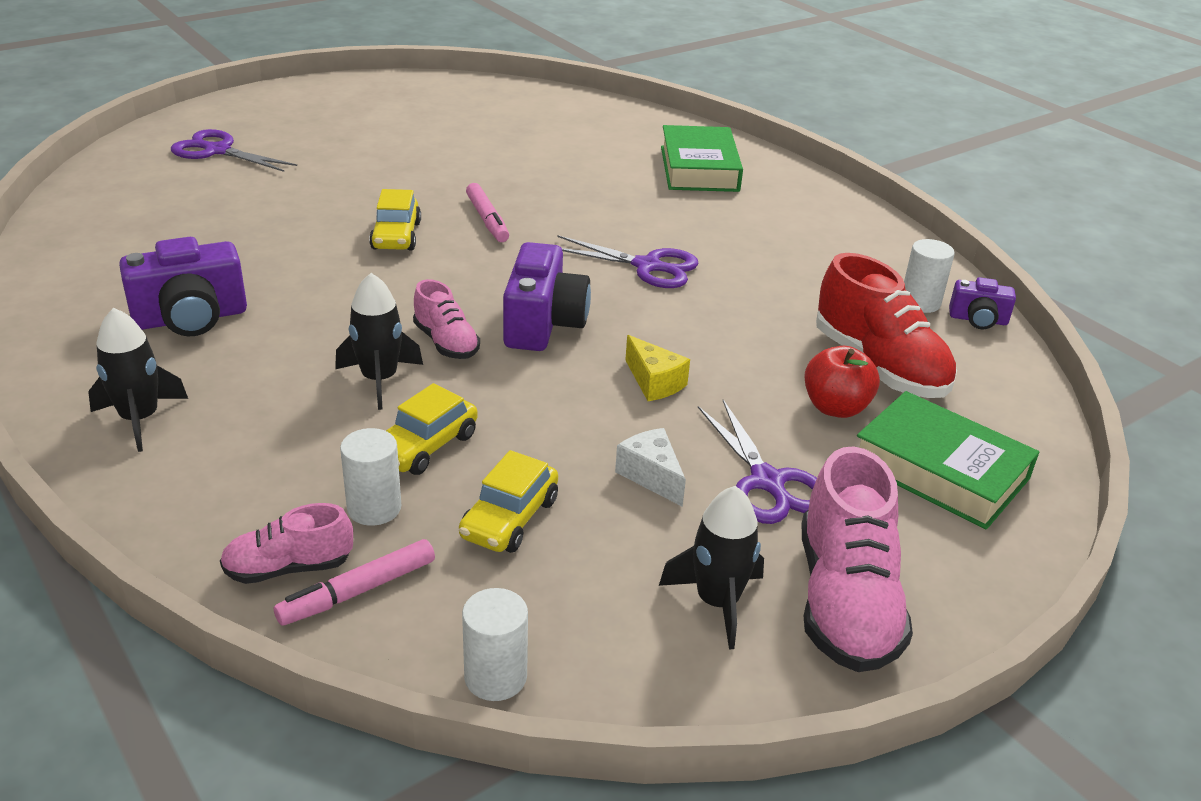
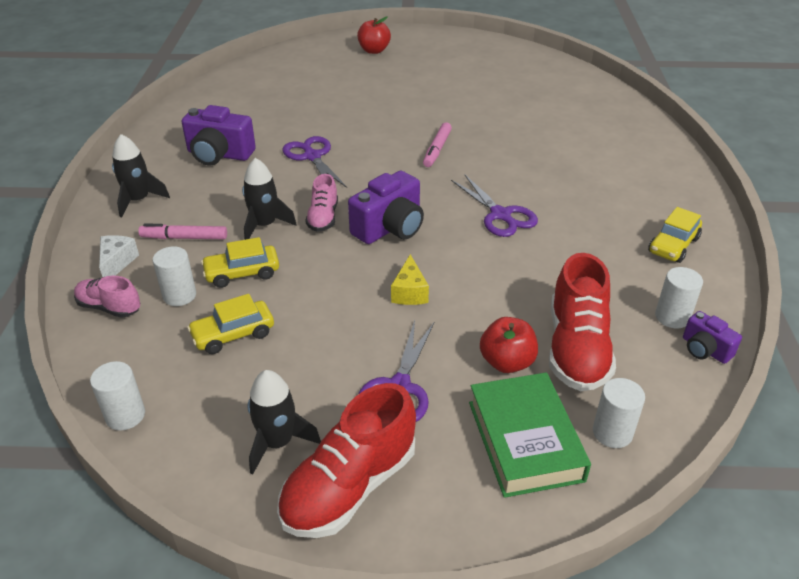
camera: 40 degrees right, 5 degrees up
purple scissors [171,129,297,172] -> purple scissors moved to [282,136,347,188]
pink marker [274,539,435,626] -> pink marker moved to [138,223,227,239]
yellow car [369,189,421,250] -> yellow car moved to [648,207,702,263]
white cheese [615,428,686,507] -> white cheese moved to [99,235,139,277]
green book [661,125,743,192] -> none
pink shoe [802,446,913,672] -> red shoe [277,383,416,538]
none -> red apple [357,17,391,54]
none -> white cylinder [593,378,645,448]

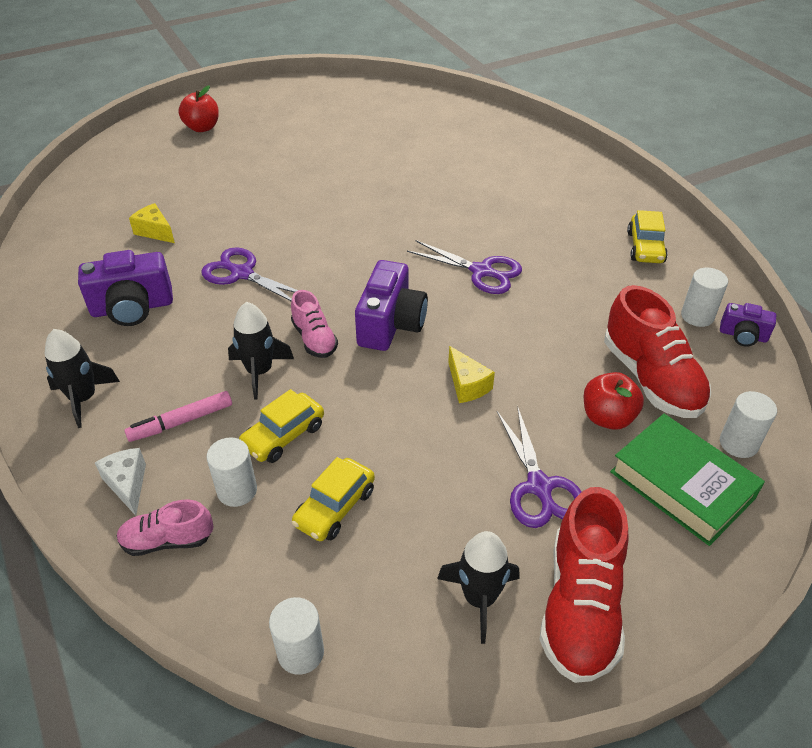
camera: 30 degrees left, 5 degrees up
pink marker [423,122,452,167] -> none
none -> yellow cheese [129,203,175,243]

